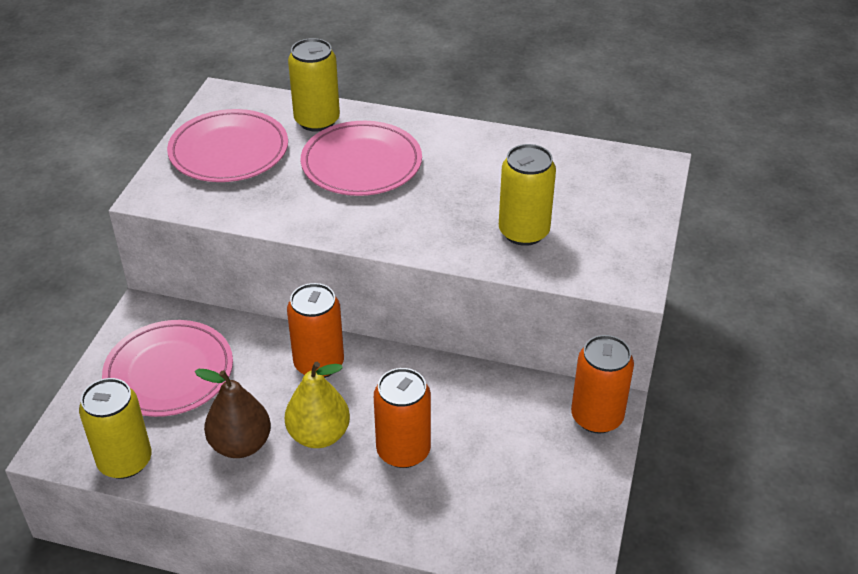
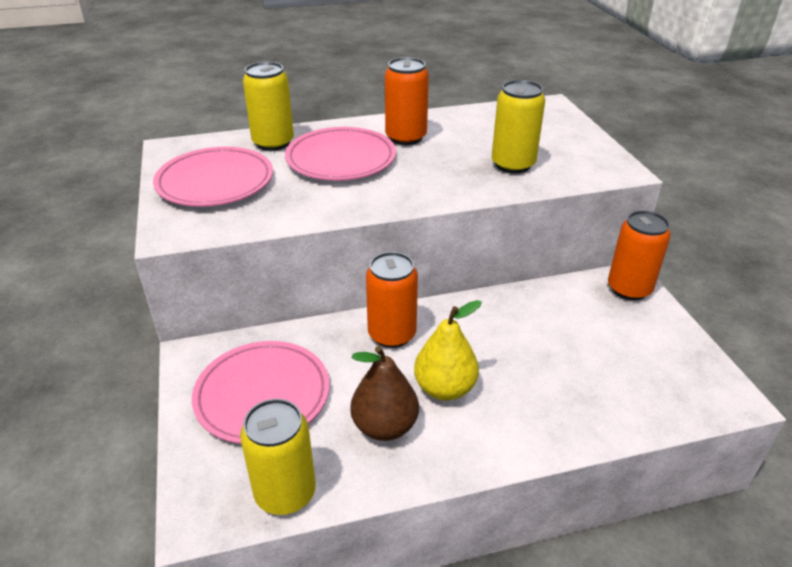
camera: 30 degrees left, 5 degrees down
orange can [374,368,431,468] -> orange can moved to [385,57,429,145]

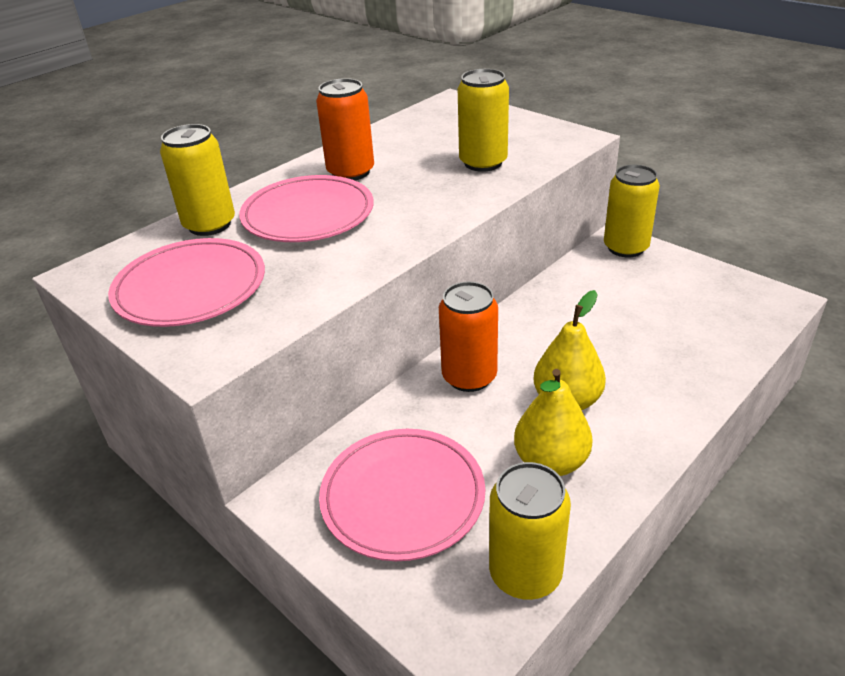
camera: 30 degrees left, 0 degrees up
brown pear [350,346,419,441] -> yellow pear [514,369,593,476]
orange can [608,211,671,300] -> yellow can [604,165,660,257]

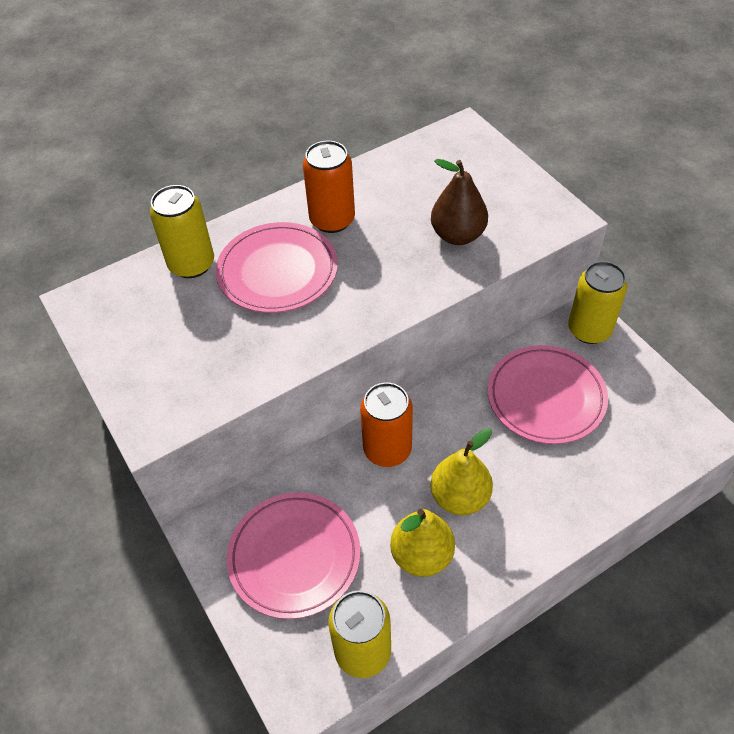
camera: 15 degrees right, 15 degrees up
pink plate [108,238,265,327] -> pink plate moved to [488,345,608,444]
yellow can [458,69,509,172] -> brown pear [431,159,488,245]

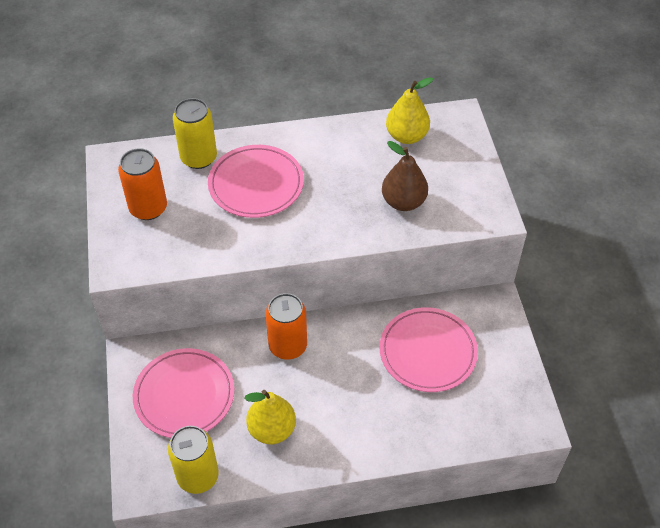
camera: 20 degrees right, 0 degrees up
orange can [303,141,355,233] -> orange can moved to [118,148,167,220]
yellow pear [430,428,493,515] -> yellow pear moved to [386,77,433,144]
yellow can [568,261,627,344] -> none

